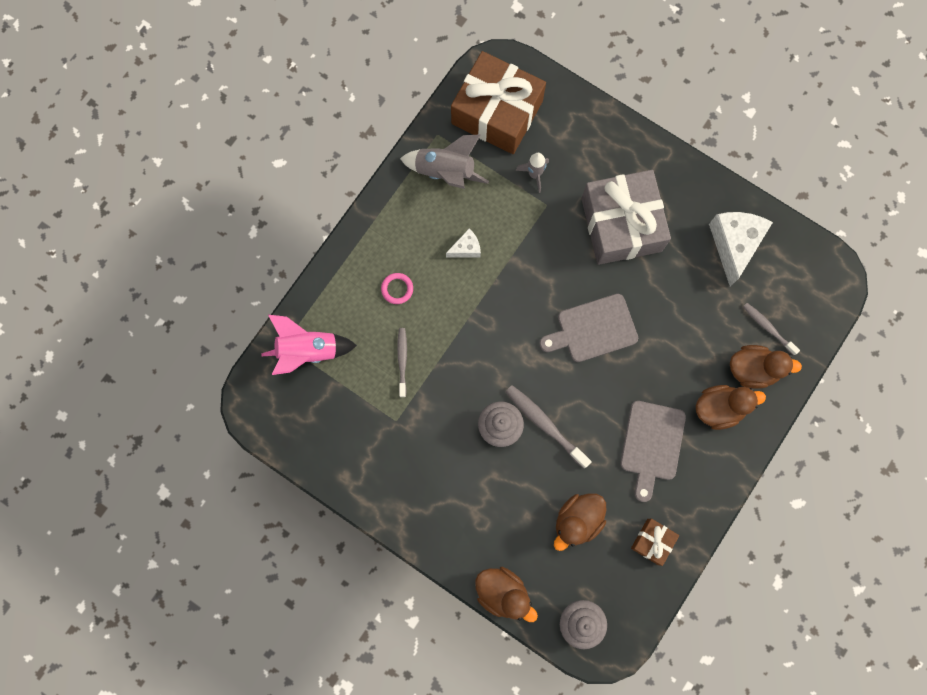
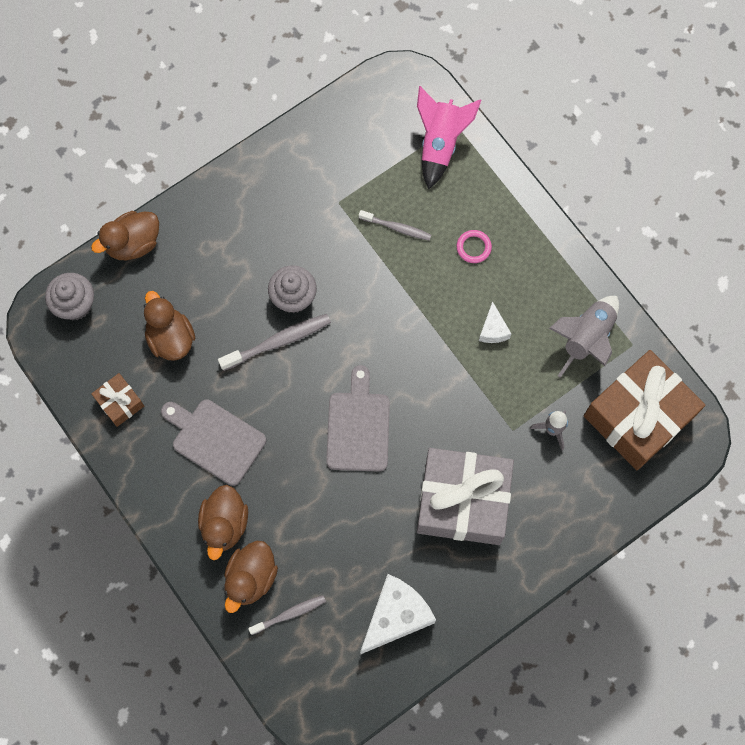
camera: 110 degrees right, 5 degrees down
white cheese [709,212,773,286] -> white cheese turned 75 degrees counterclockwise [360,574,436,654]

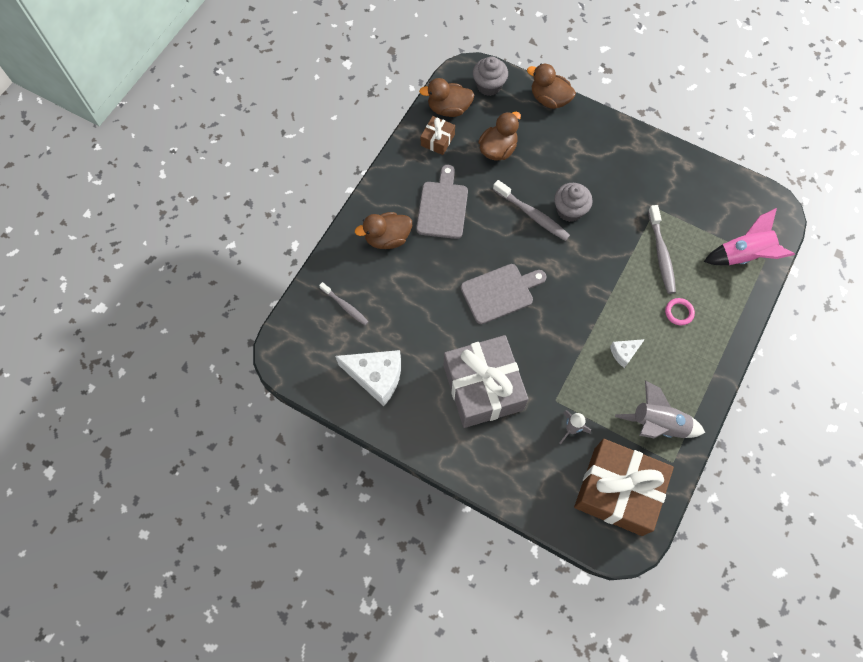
camera: 65 degrees right, 5 degrees down
brown duck [224,541,278,613] -> brown duck moved to [419,78,474,117]
grey toothbrush [359,210,431,241] -> grey toothbrush [648,205,676,294], size x1.54

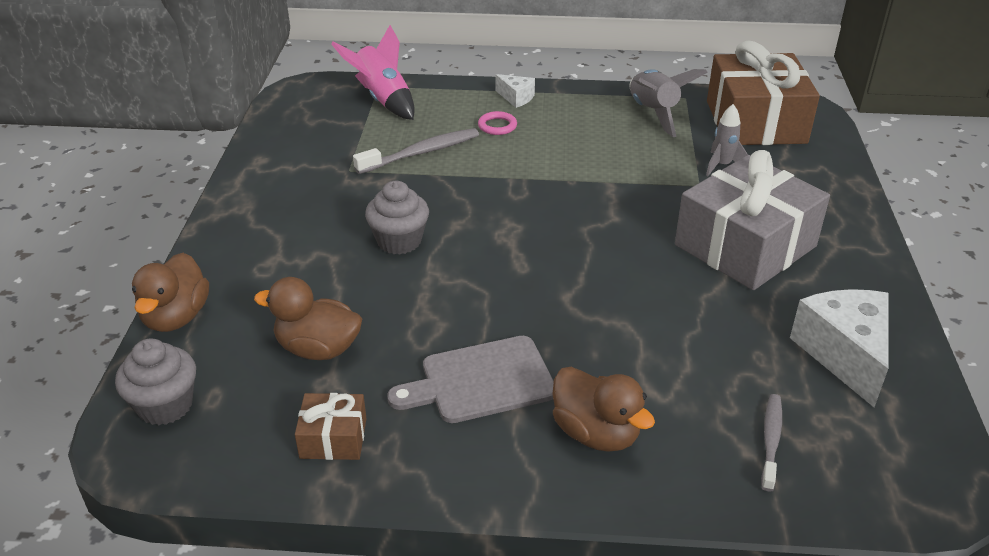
camera: 115 degrees left, 30 degrees down
brown duck [419,78,474,117] -> none
grey cutting board [461,264,547,324] -> none
grey toothbrush [493,180,570,241] -> none
white cheese [610,339,645,368] -> white cheese moved to [496,74,535,108]

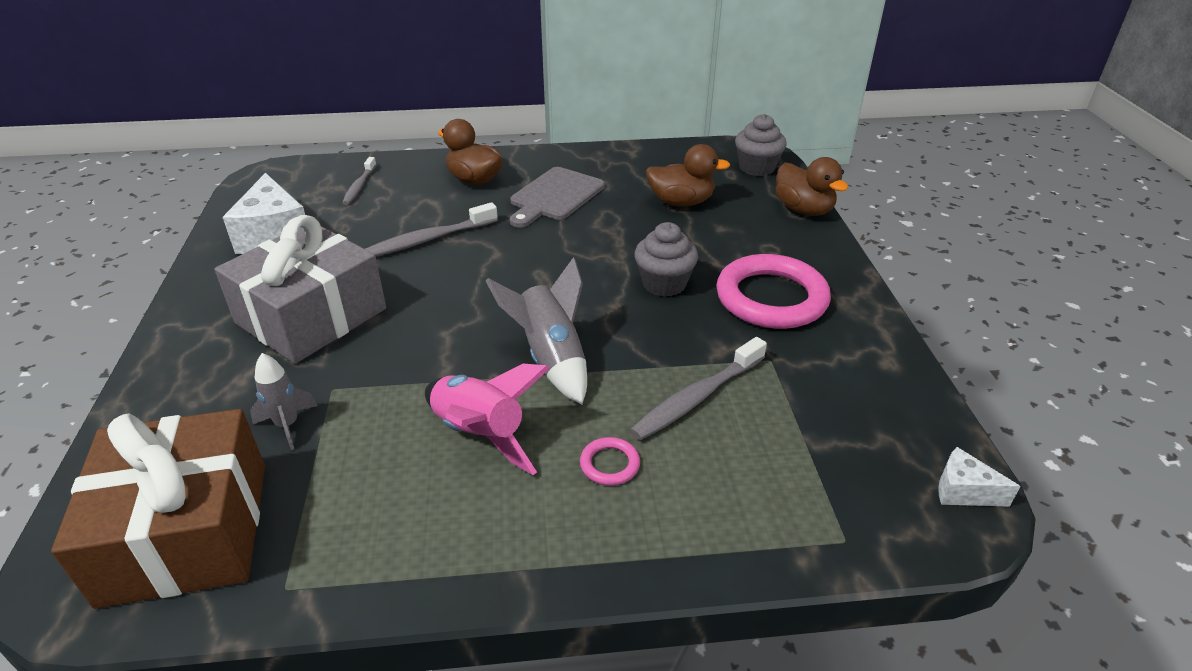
camera: 170 degrees right, 0 degrees up
brown duck [132,253,209,332] -> brown duck turned 150 degrees clockwise [776,157,849,216]
brown gift [295,393,366,460] -> none
pink rocket [331,25,415,120] -> pink rocket moved to [425,364,550,475]
grey cutting board [387,336,554,423] -> grey cutting board turned 150 degrees clockwise [510,167,605,227]
white cheese [496,74,535,108] -> white cheese moved to [938,447,1021,507]
grey rocket [630,69,708,137] -> grey rocket moved to [486,257,587,404]
none -> grey toothbrush [365,202,498,257]
none -> pink ring [716,254,831,329]

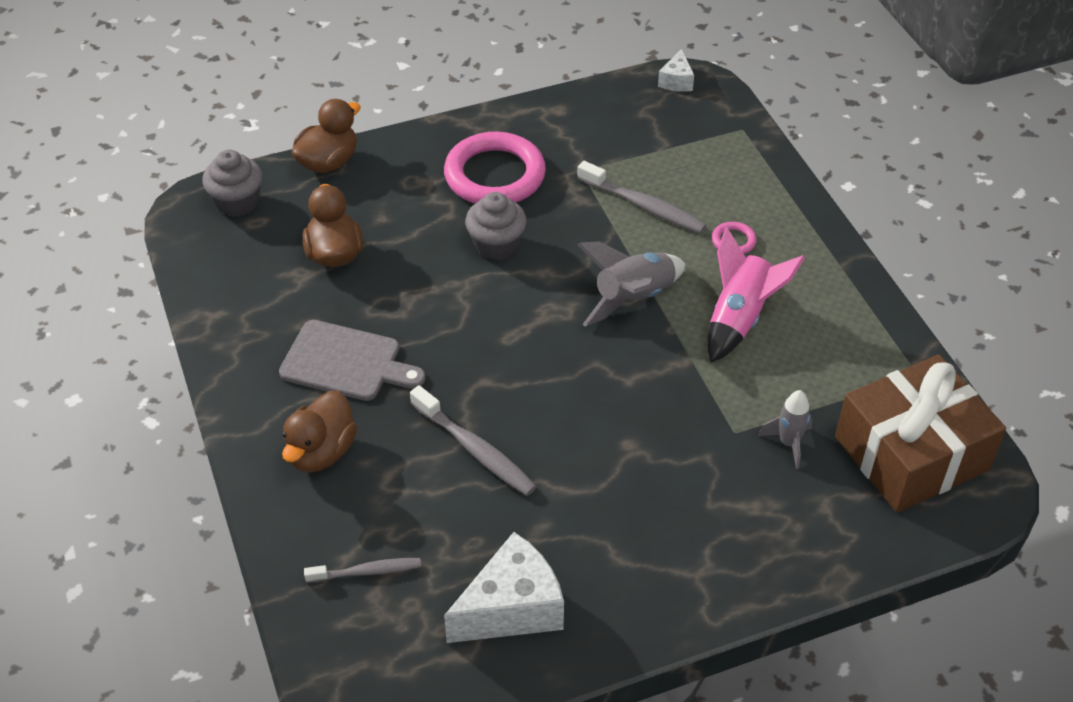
camera: 105 degrees left, 10 degrees up
grey gift [214,215,386,364] -> none

